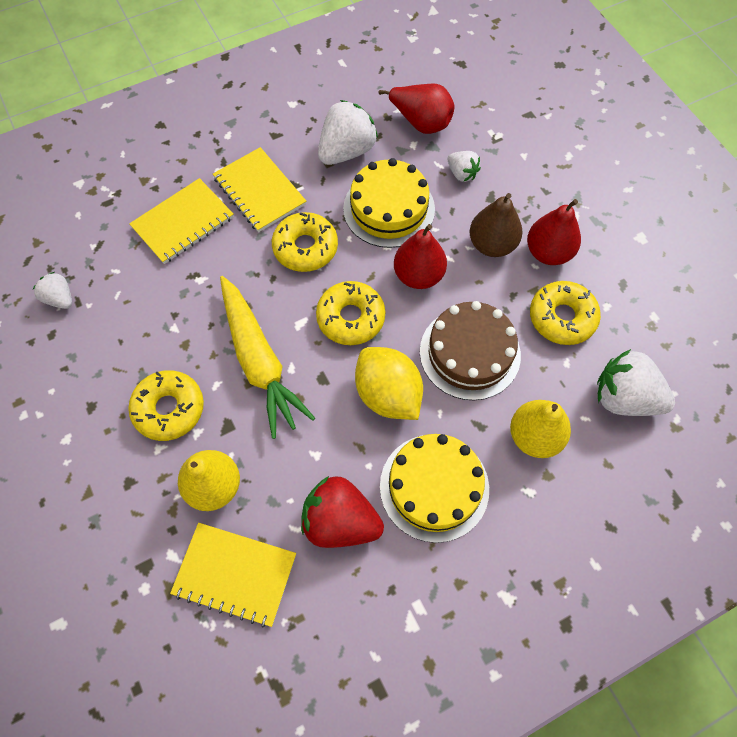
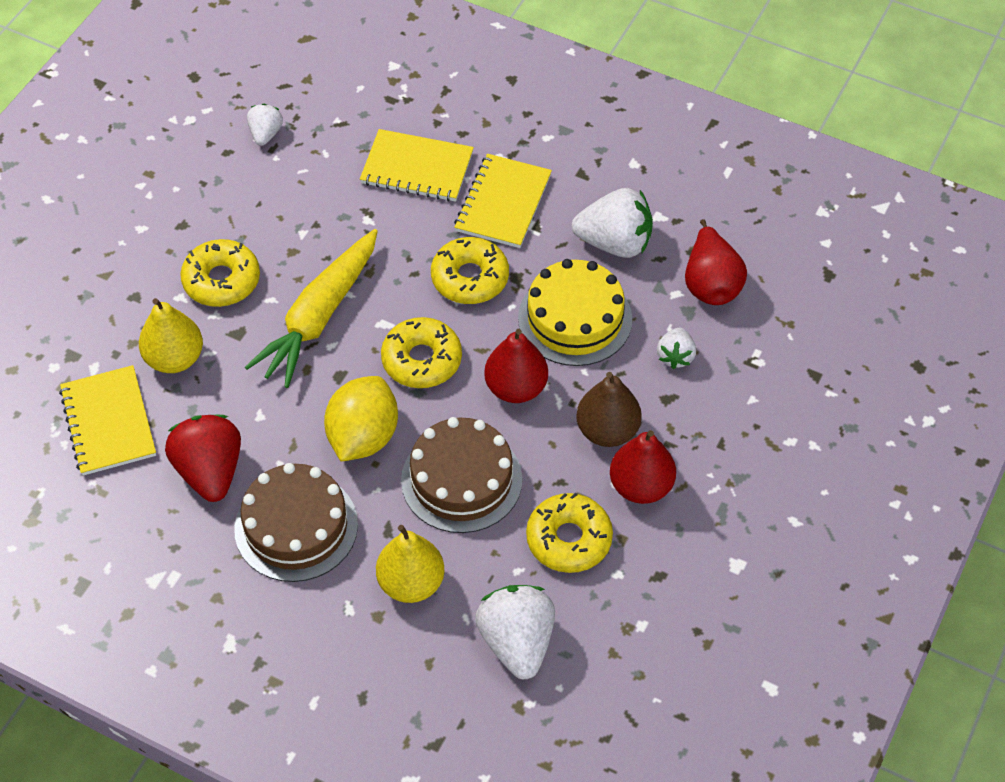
camera: 55 degrees right, 10 degrees down
yellow cake [380,434,489,543] -> brown cake [234,463,358,582]

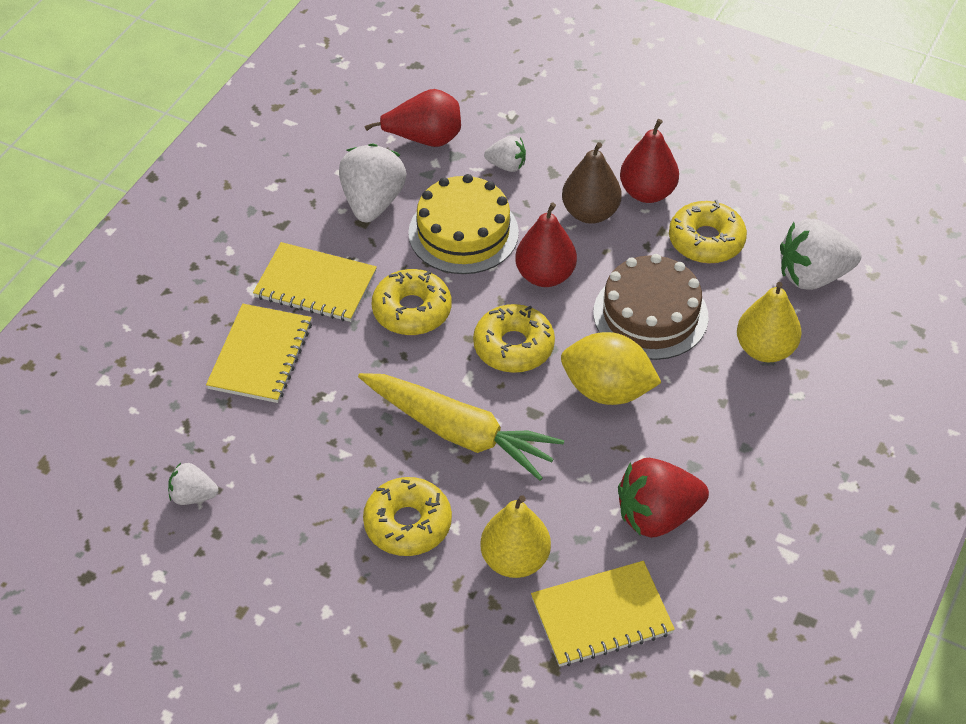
camera: 90 degrees left, 5 degrees down
brown cake [234,463,358,582] -> none

